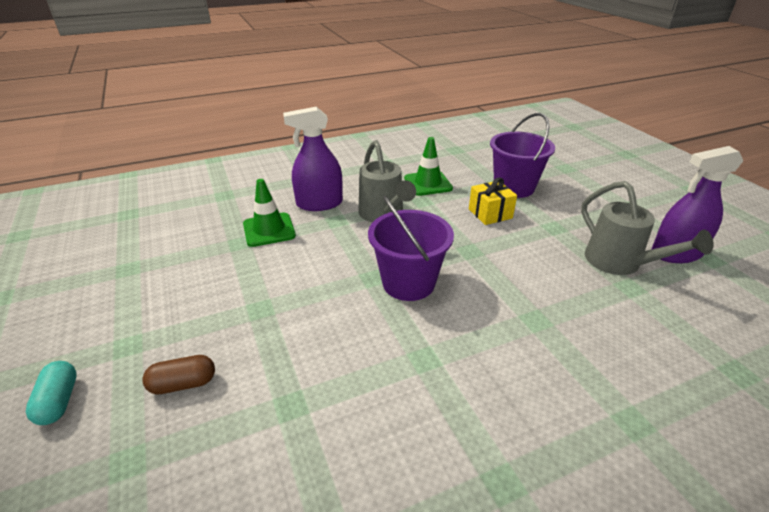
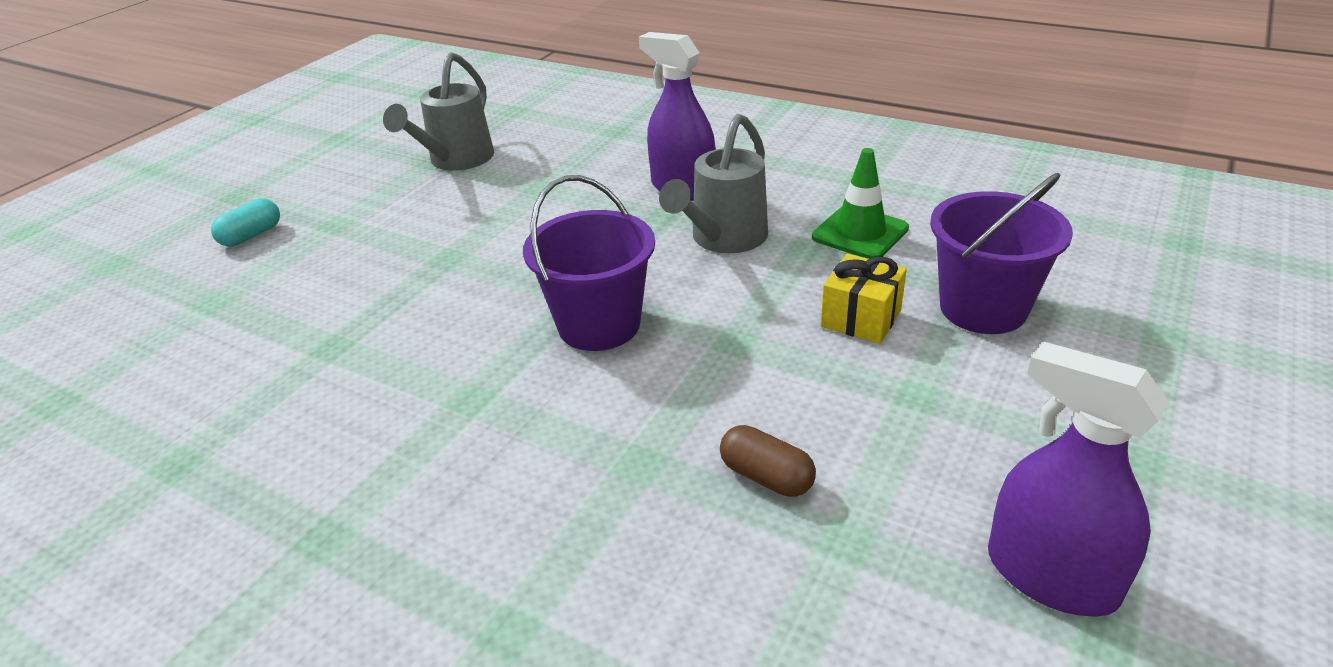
camera: 55 degrees right, 0 degrees up
brown capsule [142,355,215,395] -> brown capsule moved to [720,425,816,497]
green traffic cone [243,179,296,247] -> none
grey watering can [581,181,714,275] -> grey watering can moved to [383,52,494,171]

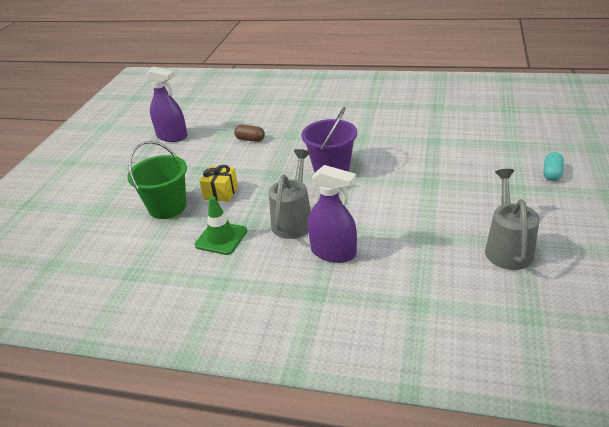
camera: 165 degrees right, 0 degrees up
purple bucket [930,173,1073,334] -> green bucket [127,141,187,219]

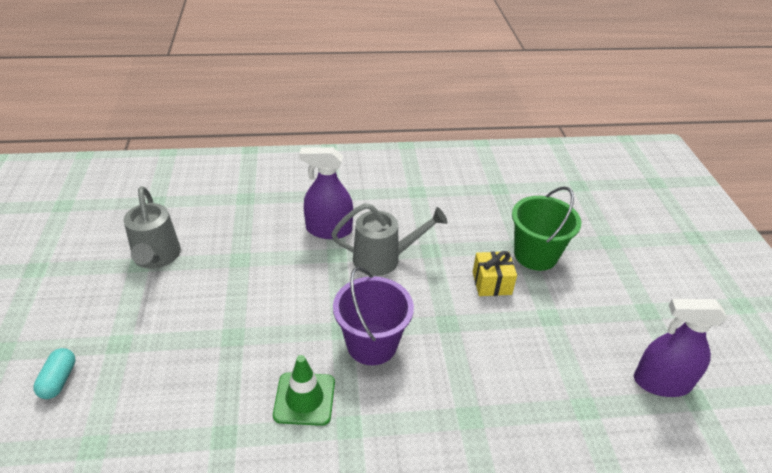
camera: 155 degrees right, 5 degrees up
green traffic cone [195,196,247,255] -> green traffic cone moved to [273,355,335,426]
brown capsule [234,125,265,142] -> none
grey watering can [269,149,311,239] -> grey watering can turned 90 degrees counterclockwise [331,203,448,276]

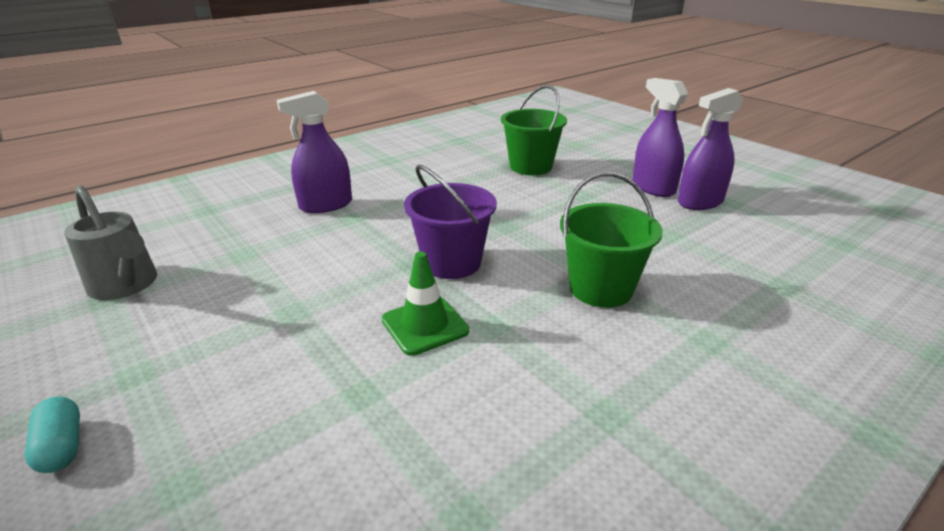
camera: 30 degrees left, 10 degrees down
grey watering can [331,203,448,276] -> none
yellow gift [473,251,517,296] -> none
none -> green bucket [560,172,663,308]
none -> purple spray bottle [632,78,688,197]

